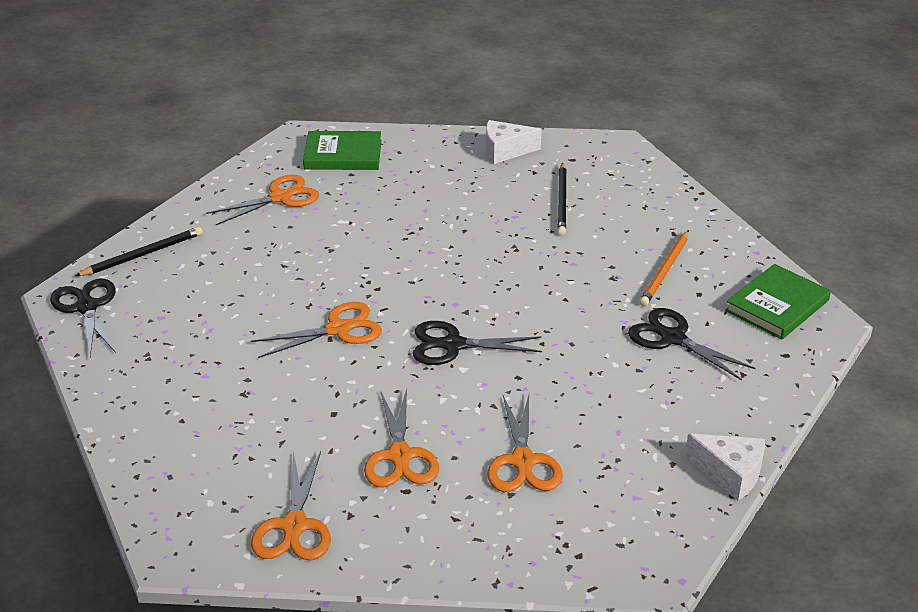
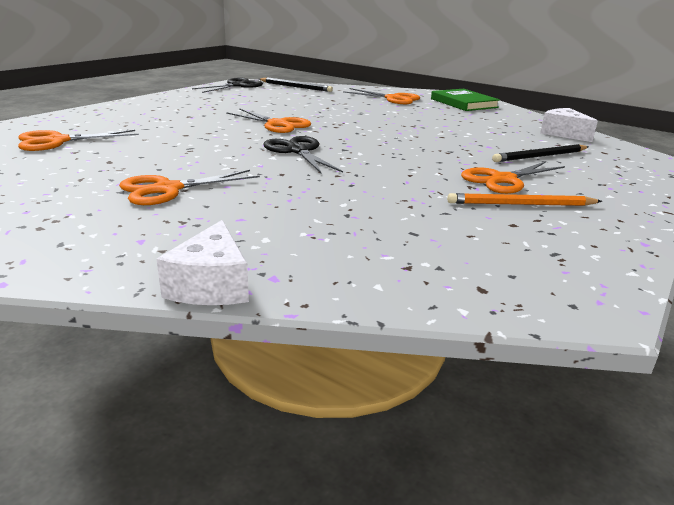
camera: 60 degrees right, 10 degrees down
orange scissors [364,388,439,487] -> orange scissors moved to [461,161,565,194]
black scissors [628,308,756,380] -> none
green book [725,264,831,339] -> none

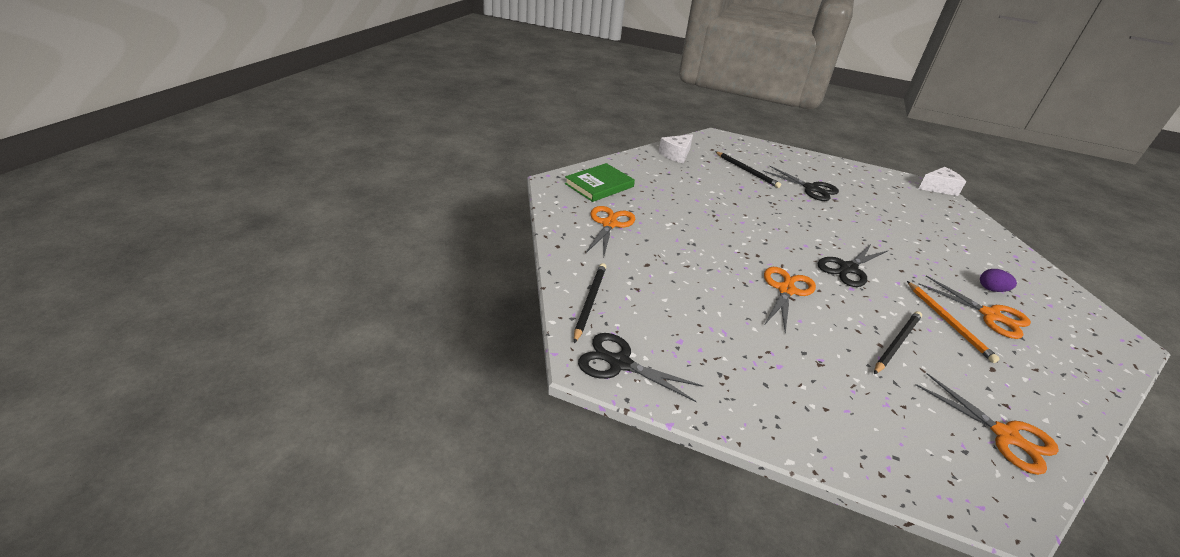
camera: 105 degrees left, 10 degrees up
white cheese [157,220,249,305] -> white cheese moved to [918,167,966,196]
orange pencil [447,193,602,206] -> orange pencil moved to [907,281,1000,363]
orange scissors [461,161,565,194] -> black scissors [763,166,839,201]
none -> black pencil [874,311,922,374]
none -> purple egg [980,269,1017,292]

